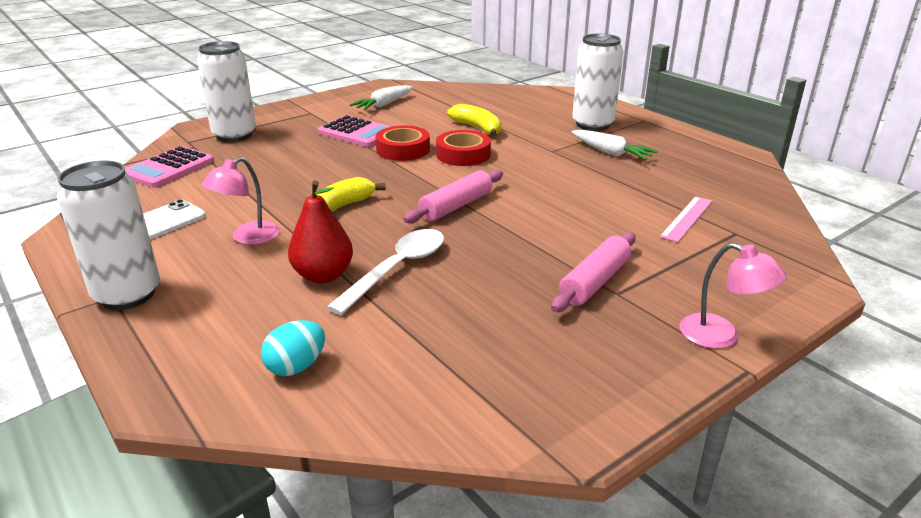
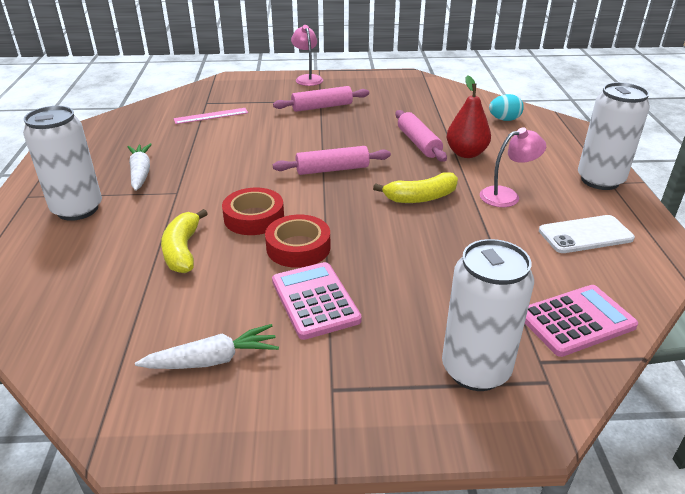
camera: 145 degrees left, 5 degrees up
white spoon [326,229,444,315] -> pink rolling pin [395,110,447,162]

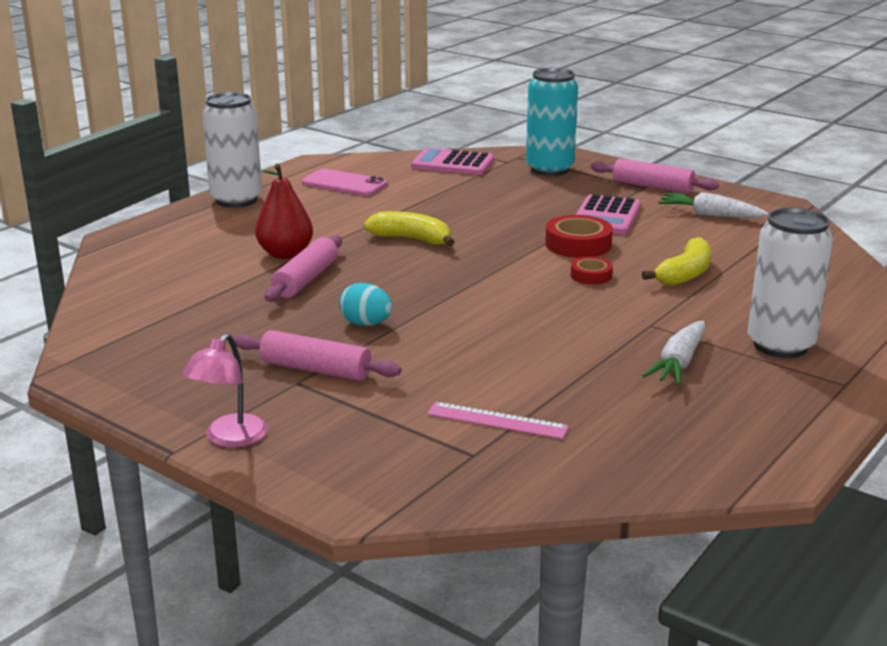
camera: 140 degrees left, 10 degrees down
red tape [222,188,284,235] -> red tape [571,257,613,285], size x0.59
pink rolling pin [273,146,391,175] -> pink rolling pin moved to [591,158,719,194]
white can [442,239,534,391] -> turquoise can [526,68,578,176]
pink lamp [480,128,546,207] -> none
turquoise egg [489,94,524,121] -> turquoise egg moved to [339,283,392,326]
white phone [539,215,635,253] -> pink phone [302,169,387,196]

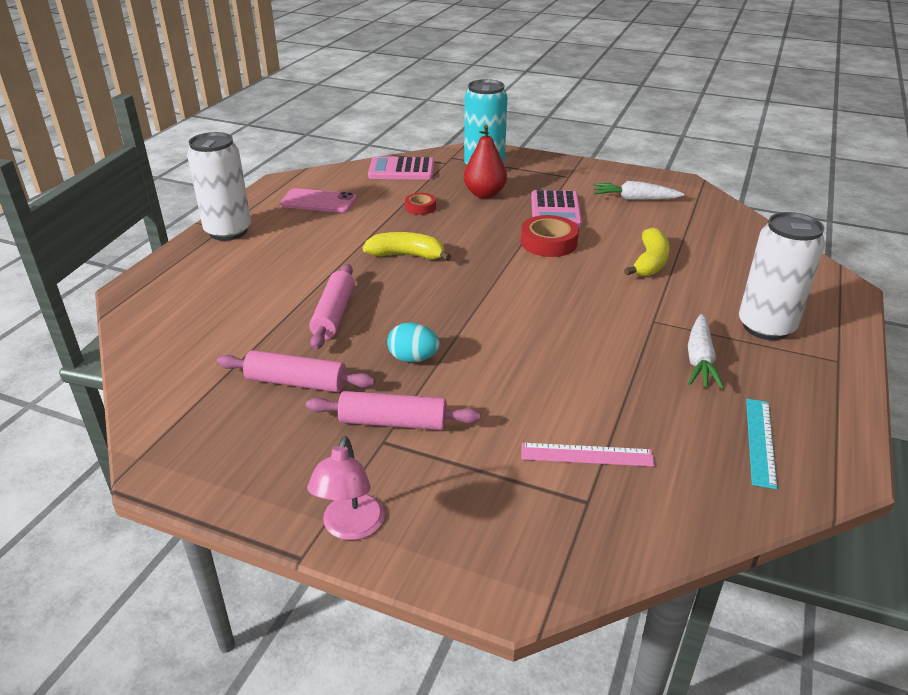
camera: 15 degrees left, 10 degrees up
red pear [255,164,313,259] -> red pear moved to [464,125,507,198]
red tape [571,257,613,285] -> red tape moved to [405,193,436,215]
pink rolling pin [591,158,719,194] -> pink rolling pin moved to [217,350,375,392]
none -> turquoise ruler [746,399,777,489]

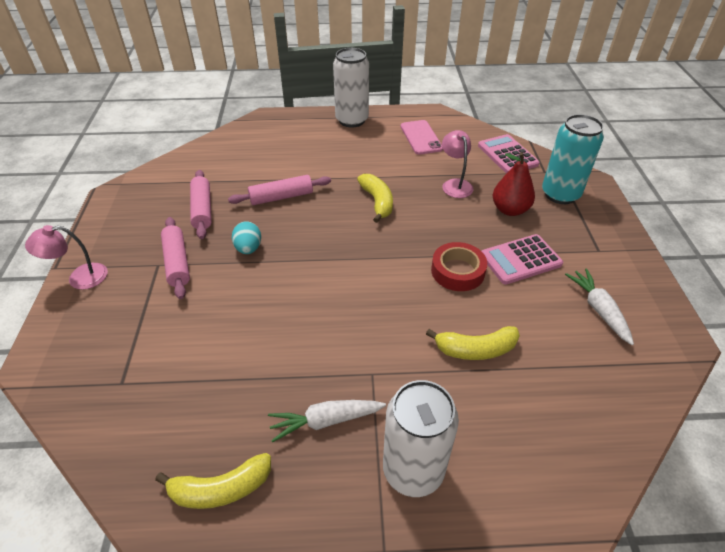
camera: 65 degrees right, 10 degrees up
red tape [405,193,436,215] -> pink lamp [442,130,473,198]
pink ruler [522,443,655,467] -> none
turquoise ruler [746,399,777,489] -> yellow banana [155,453,271,509]

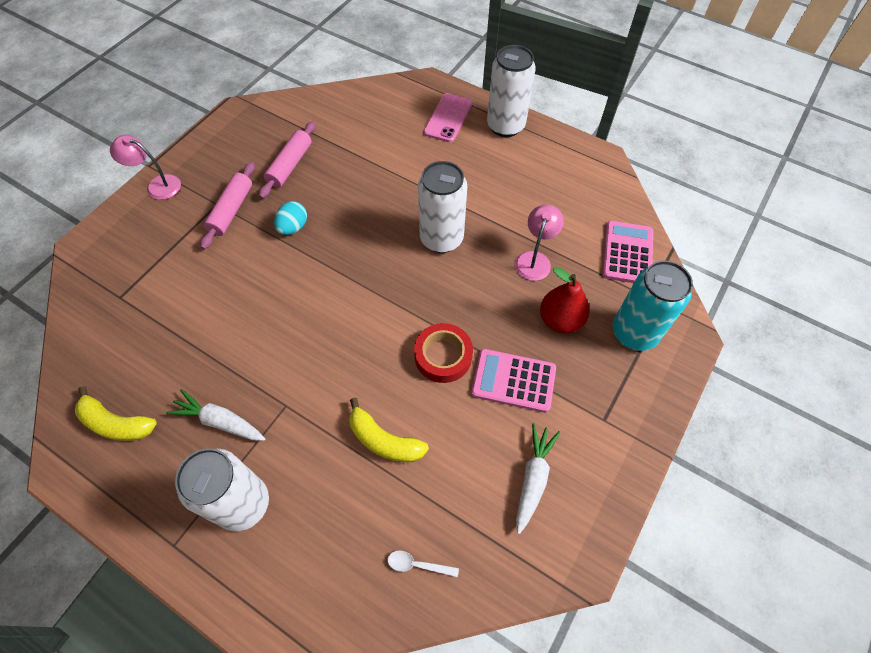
camera: 35 degrees right, 15 degrees up
pink rolling pin [228,175,331,205] -> none
yellow banana [357,174,393,223] -> white can [418,161,467,253]
pink phone [401,120,443,155] -> pink phone moved to [424,93,472,142]
none -> white spoon [388,551,459,577]

